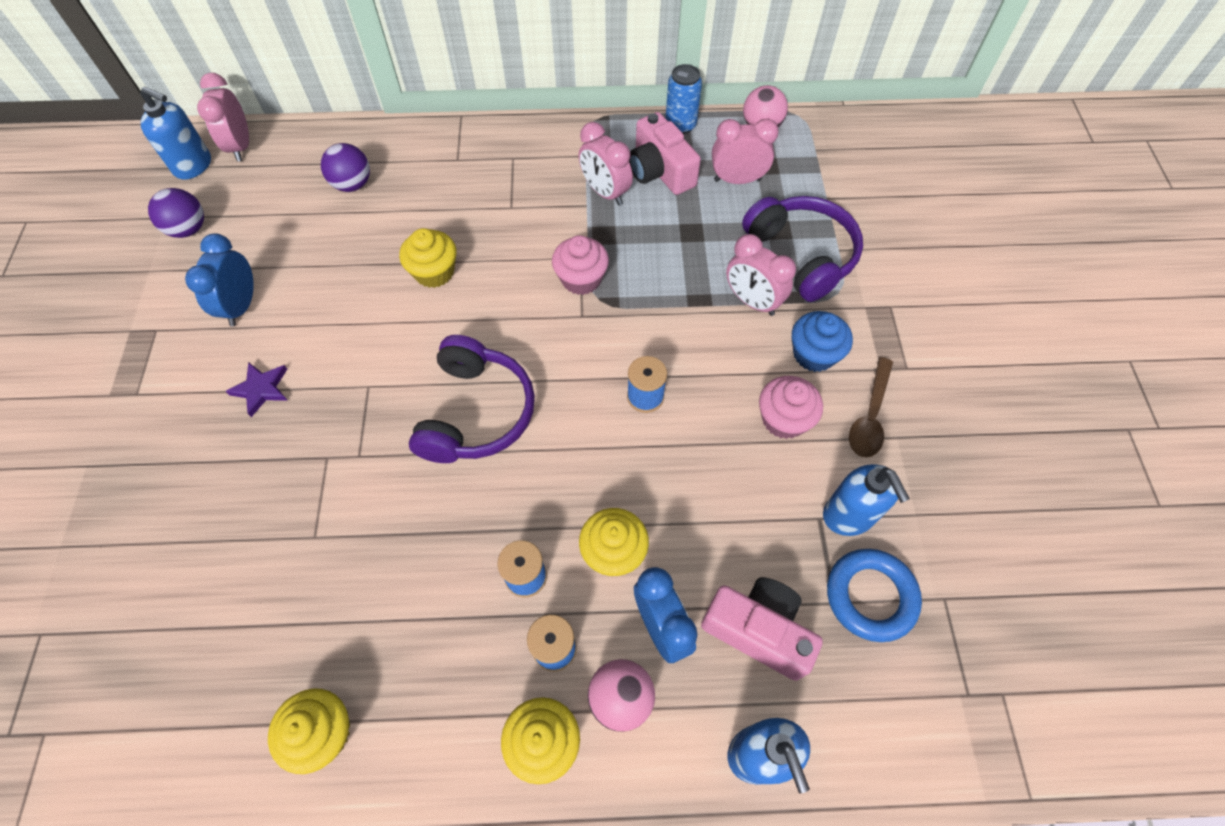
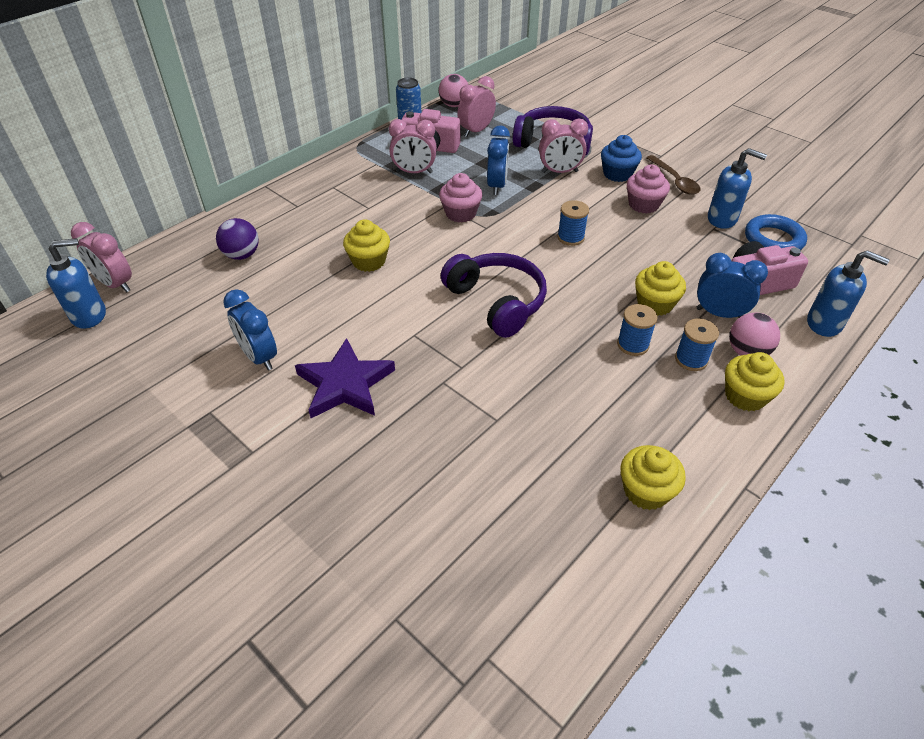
camera: 45 degrees left, 15 degrees down
purple ball [148,188,204,238] -> none
purple star [225,362,288,417] -> purple star [295,338,395,418], size x1.83
none -> blue clock [487,125,510,195]

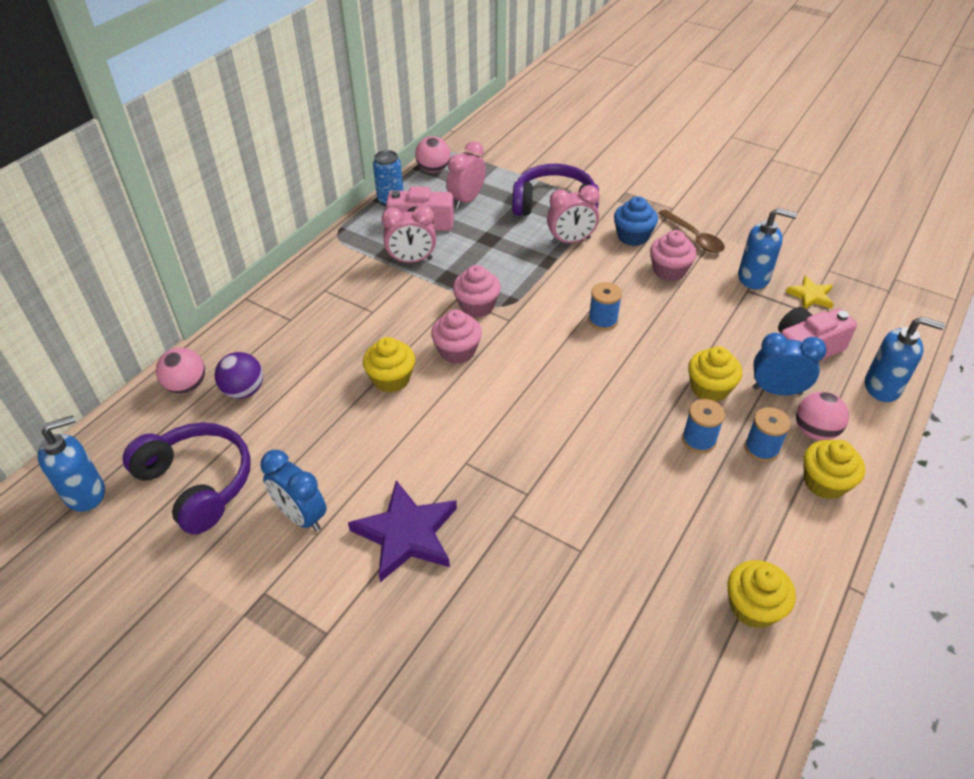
camera: 10 degrees left, 0 degrees up
pink clock [71,222,132,292] -> none
purple headphones [441,253,547,338] -> purple headphones moved to [123,422,251,534]
blue clock [487,125,510,195] -> none
blue ring [745,214,807,250] -> yellow star [786,276,834,309]
none -> pink ball [156,348,205,394]
none -> pink cupcake [431,310,482,364]

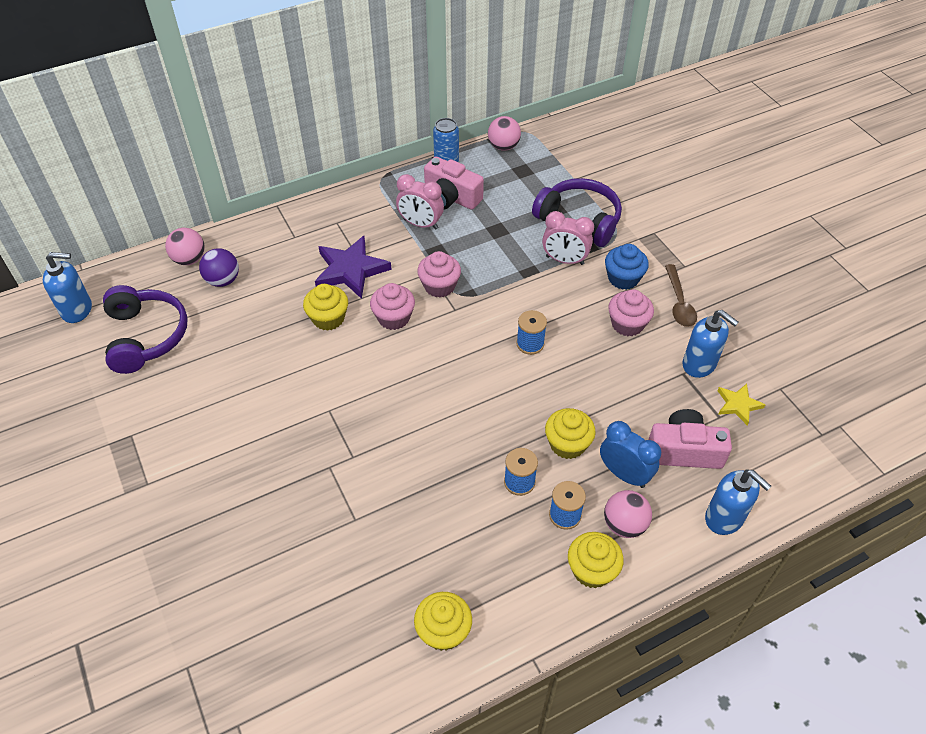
camera: 30 degrees right, 5 degrees up
blue clock [260,450,327,532] -> none
purple star [348,480,457,582] -> purple star moved to [315,236,392,299]
pink clock [447,141,486,209] -> none

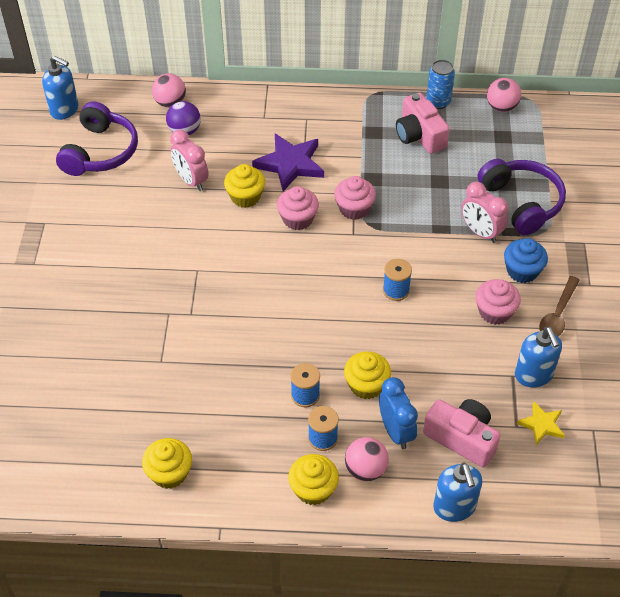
camera: 30 degrees right, 0 degrees up
pink clock [396,174,444,230] -> pink clock moved to [170,130,209,191]

